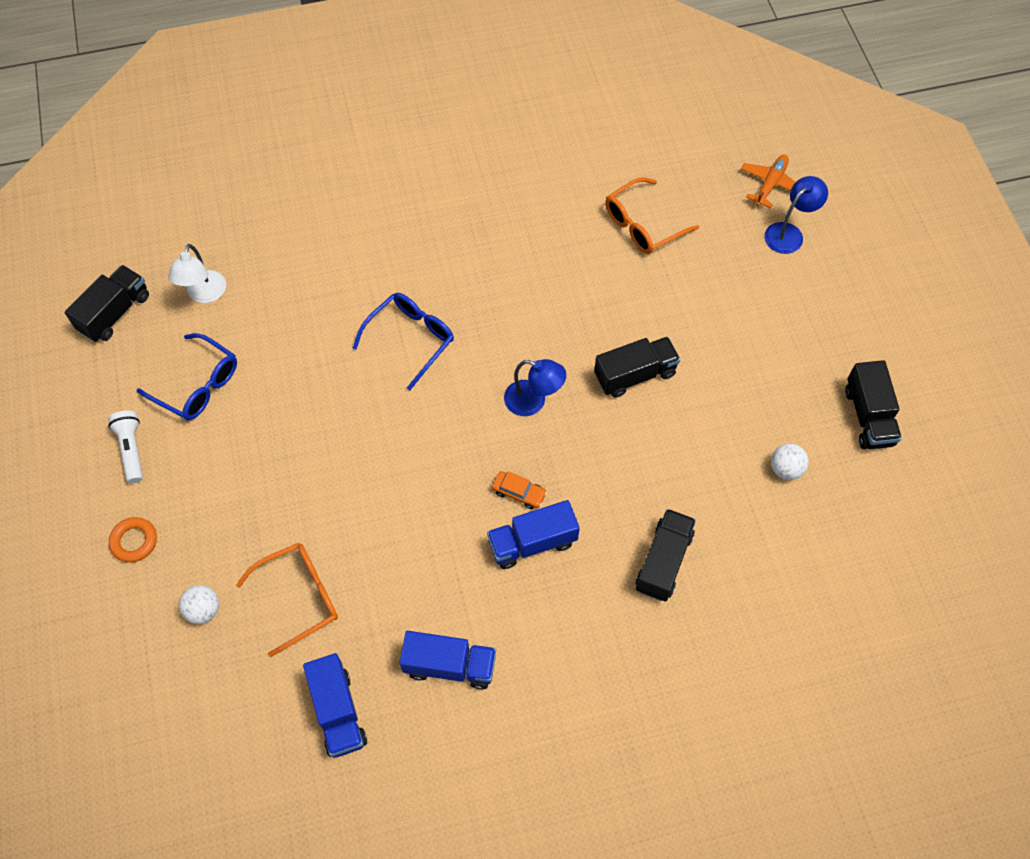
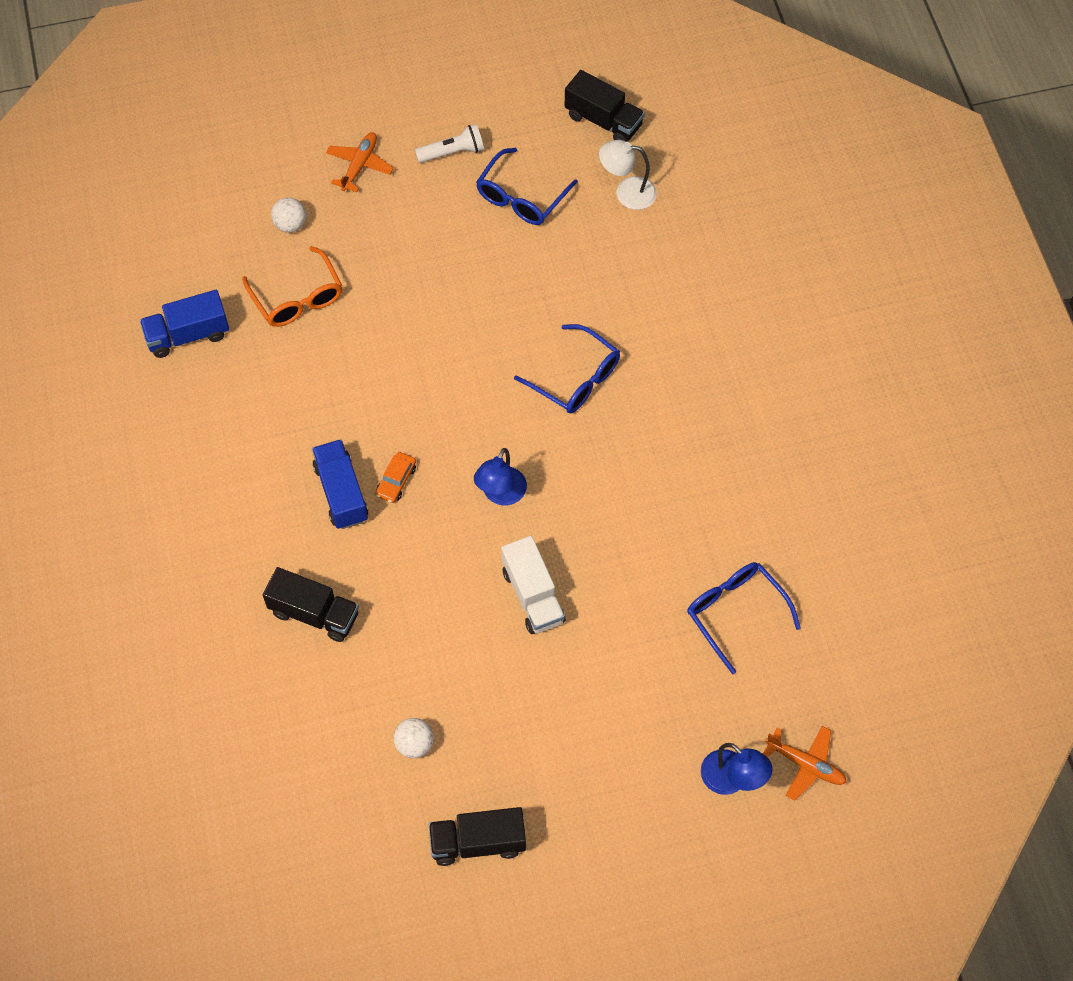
camera: 90 degrees right, 0 degrees up
orange ring [109,517,157,562] -> orange plane [326,132,394,192]
blue truck [399,631,496,690] -> none
black truck [594,337,680,398] -> white truck [501,536,566,634]
orange glasses [605,177,699,254] -> blue glasses [687,562,801,674]

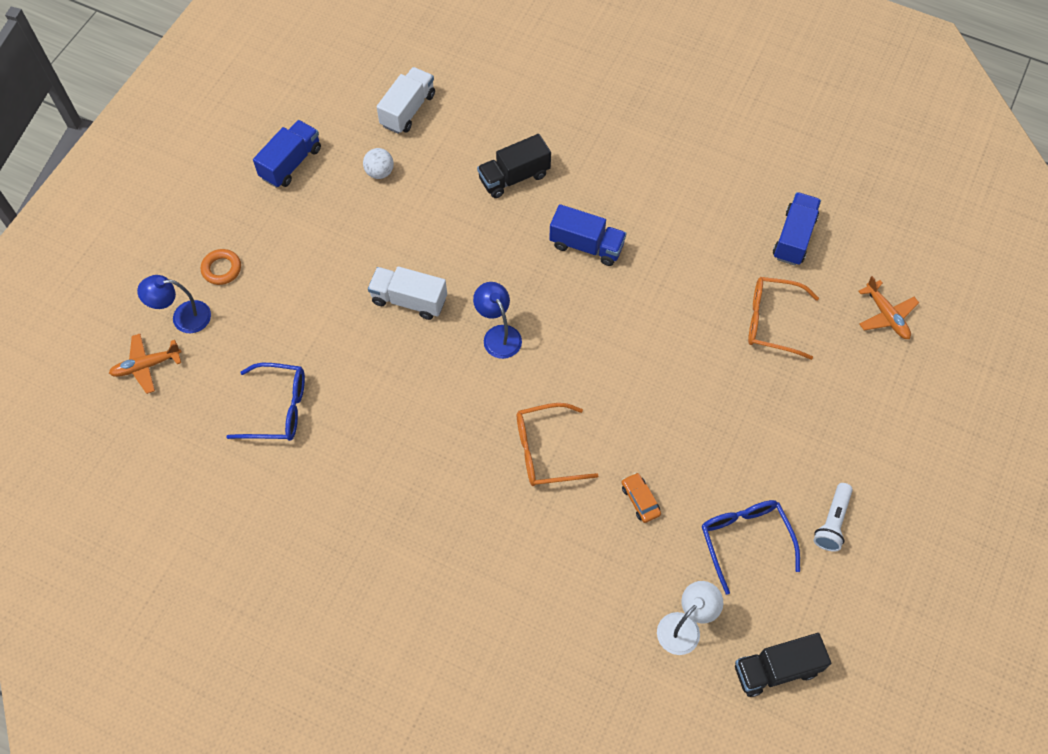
camera: 130 degrees right, 0 degrees up
white ball [271,197,306,233] -> none
orange plane [326,132,394,192] -> orange plane moved to [858,276,919,339]
orange car [375,452,416,503] -> orange car moved to [622,473,661,523]
black truck [429,807,526,866] -> blue truck [253,120,321,188]
blue glasses [514,324,620,413] -> orange glasses [517,403,599,486]
none -> orange ring [201,249,241,285]
none -> white truck [377,67,435,134]

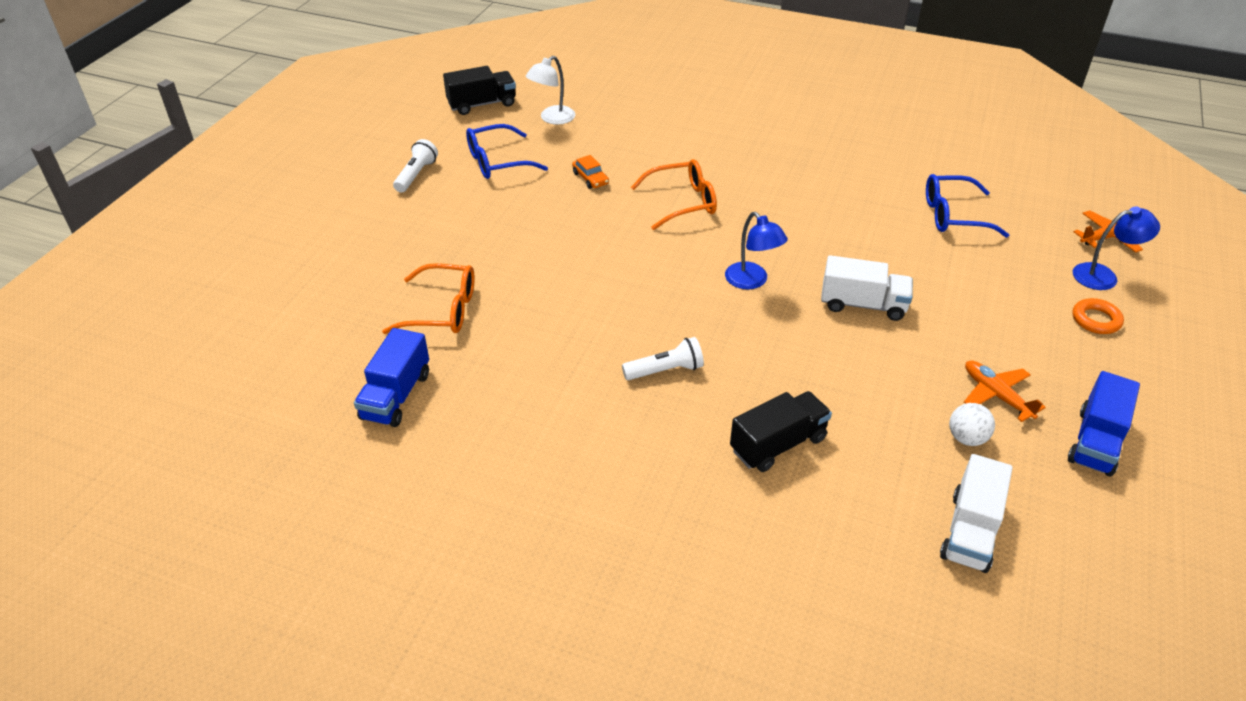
camera: 175 degrees right, 20 degrees down
blue truck [549,204,626,266] -> white flashlight [622,337,704,380]
blue glasses [702,500,800,595] -> blue glasses turned 90 degrees clockwise [466,124,548,179]
orange plane [858,276,919,339] -> orange plane moved to [964,360,1046,422]

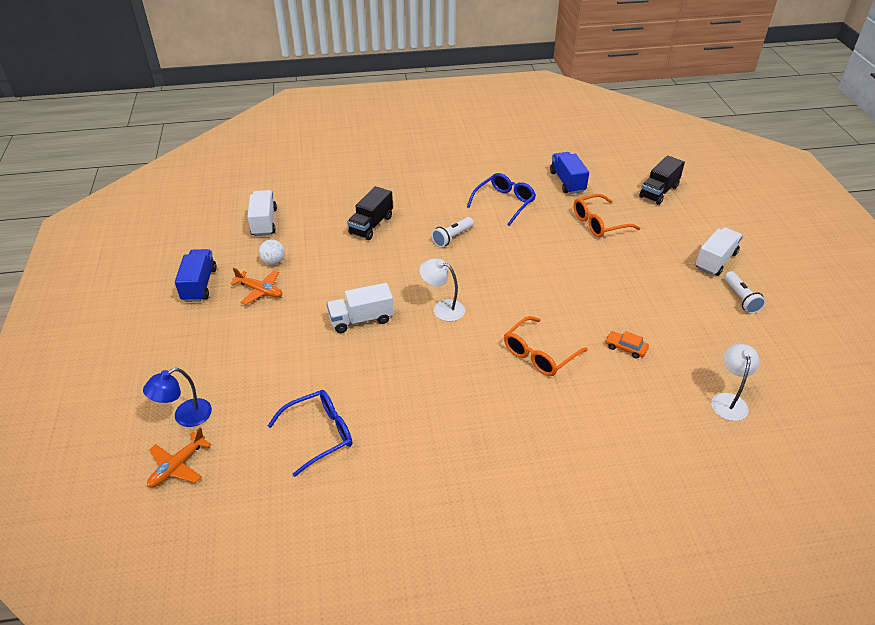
camera: 150 degrees right, 0 degrees up
black truck [443,66,516,115] -> black truck moved to [639,155,685,205]
blue glasses [466,124,548,179] -> blue glasses moved to [467,173,536,226]
blue lamp [725,212,788,289] -> white lamp [419,258,465,321]
orange ring [1073,298,1124,334] -> none
none -> white truck [695,227,743,276]

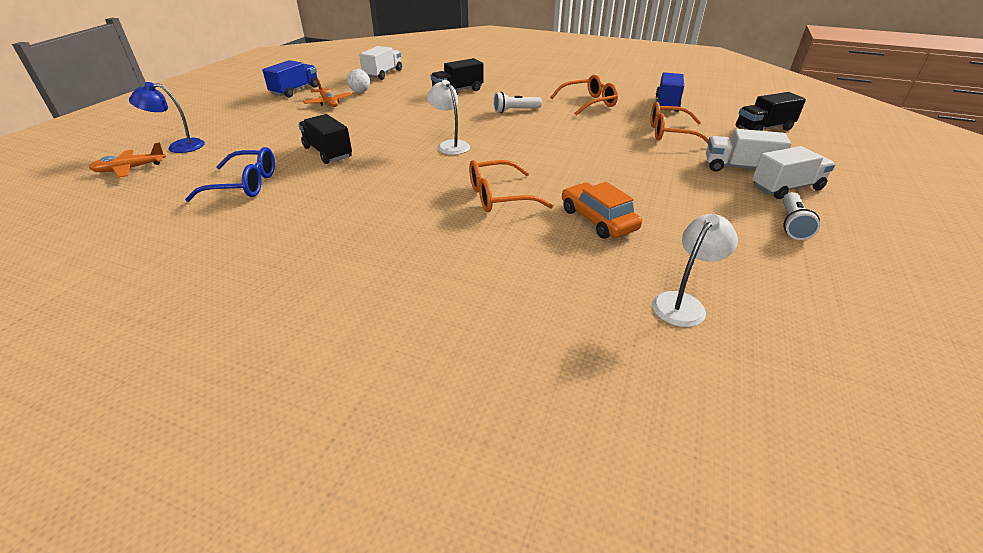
camera: 30 degrees right, 5 degrees down
white truck [327,283,394,333] -> white truck moved to [706,129,791,172]
blue glasses [467,173,536,226] -> orange glasses [550,75,618,115]
orange car [605,331,649,359] -> orange car [562,182,642,239], size x1.71
none -> black truck [298,114,352,164]

